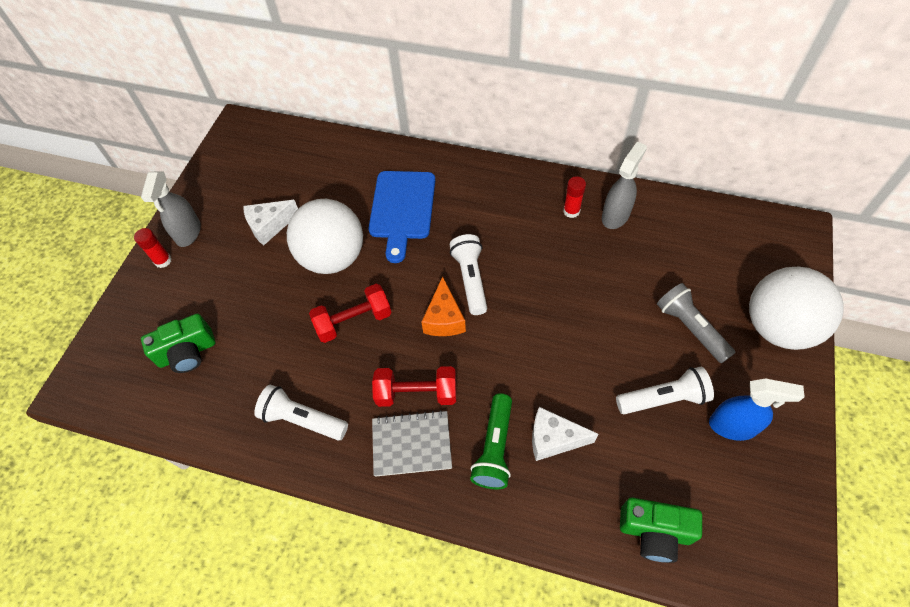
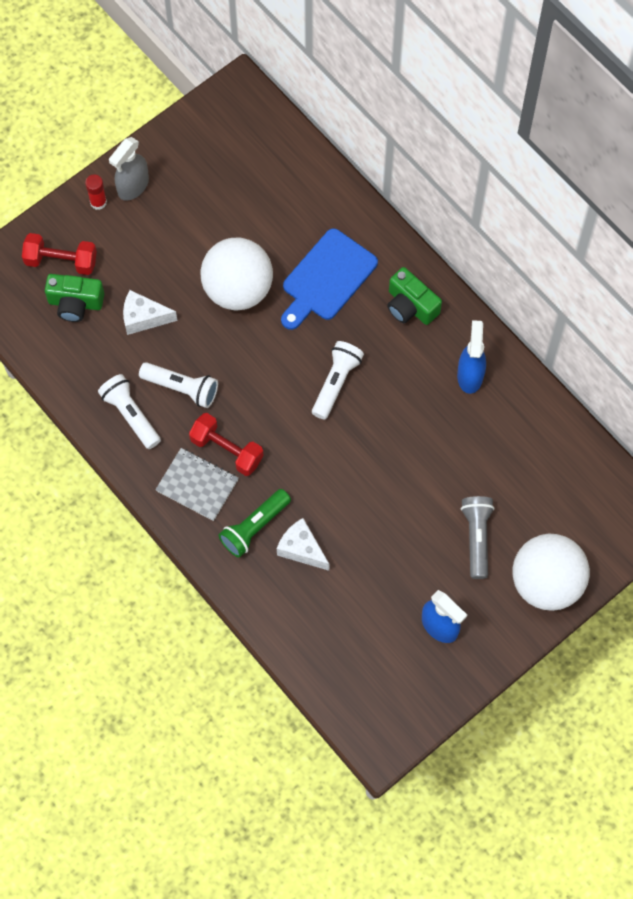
camera: 30 degrees right, 10 degrees up
white cheese [243,200,298,246] -> white cheese moved to [123,290,178,335]
red dumbbell [309,284,392,343] -> red dumbbell moved to [22,233,97,275]
orange cheese [421,276,466,336] -> none
red glue stick [563,176,586,218] -> blue spray bottle [457,320,486,394]
grey spray bottle [602,142,647,229] -> none
white flashlight [616,367,714,414] -> white flashlight moved to [139,362,218,408]
green camera [620,497,702,563] -> green camera moved to [387,267,442,325]

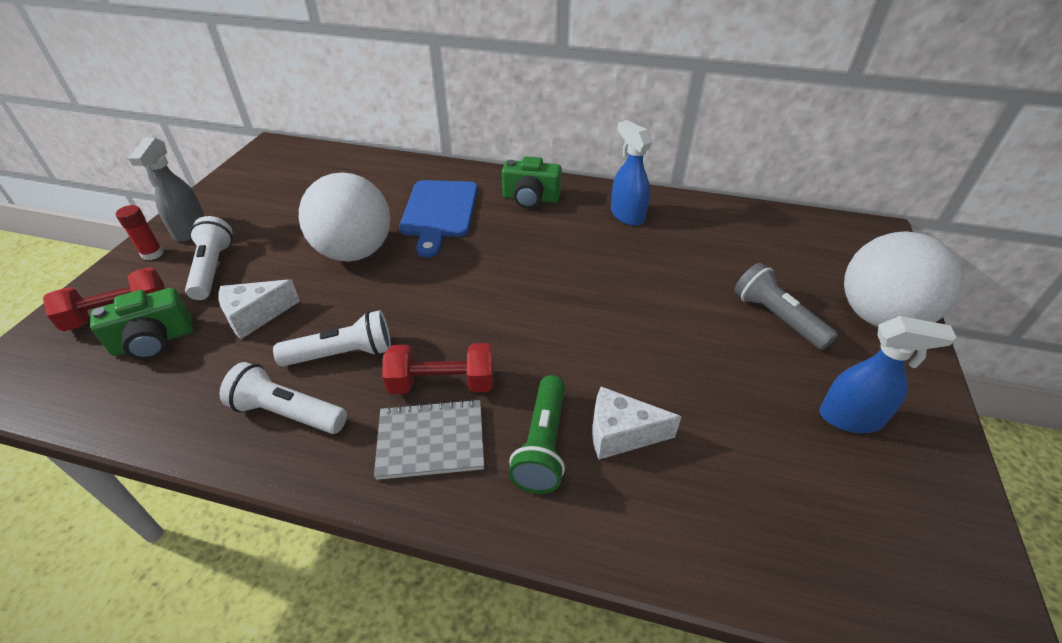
camera: 35 degrees left, 25 degrees down
white flashlight [312,341,364,420] -> white flashlight moved to [185,216,233,300]

